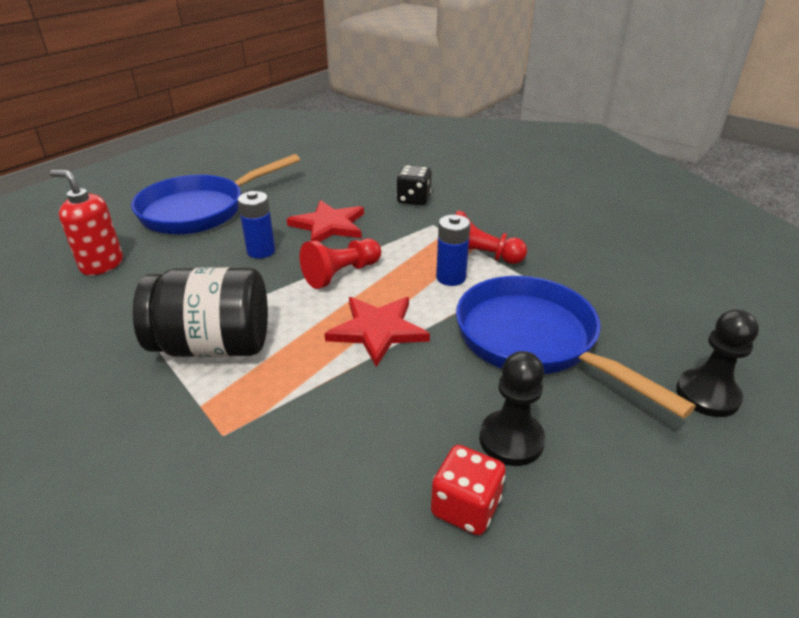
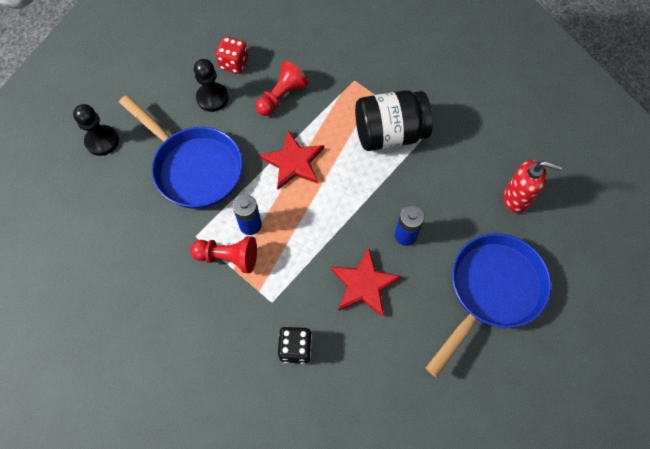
camera: 170 degrees right, 30 degrees up
red pawn [300,238,381,289] -> red pawn moved to [255,61,308,116]

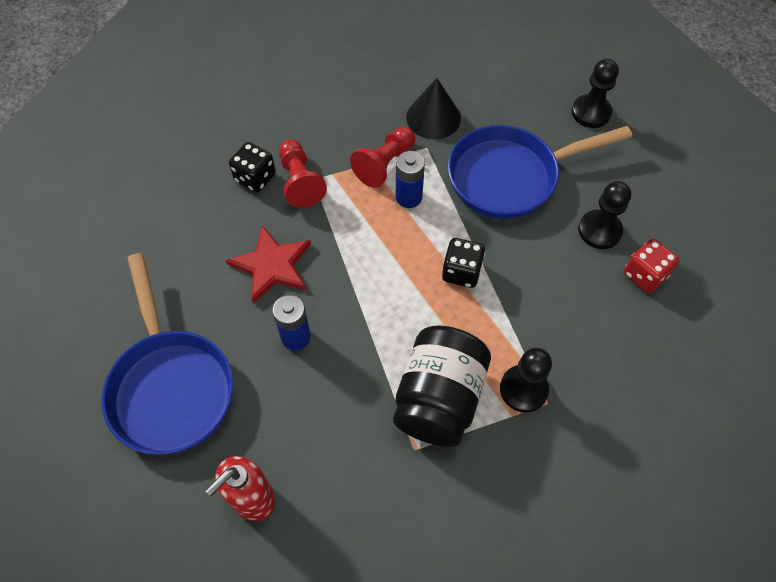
camera: 120 degrees right, 5 degrees down
red pawn [255,61,308,116] -> red pawn moved to [279,140,327,208]
red star [259,130,324,190] -> black dice [442,238,485,288]
none -> black cone [406,78,461,139]
none -> black pawn [500,348,552,413]

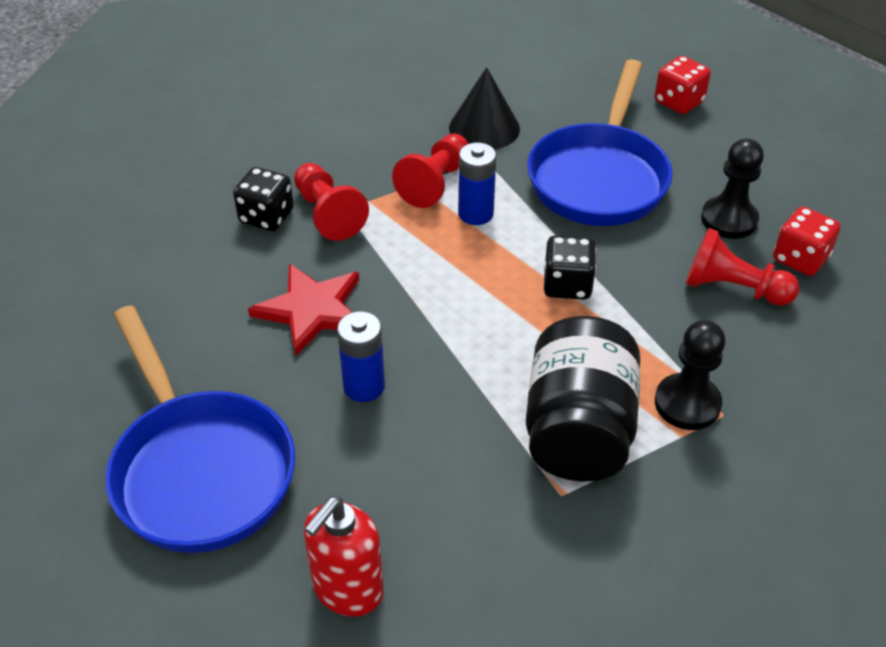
camera: 10 degrees left, 15 degrees down
blue pan [448,125,632,219] -> blue pan turned 45 degrees counterclockwise [527,59,673,226]
black pawn [572,59,619,128] -> red dice [655,56,711,114]
none -> red pawn [686,228,799,306]

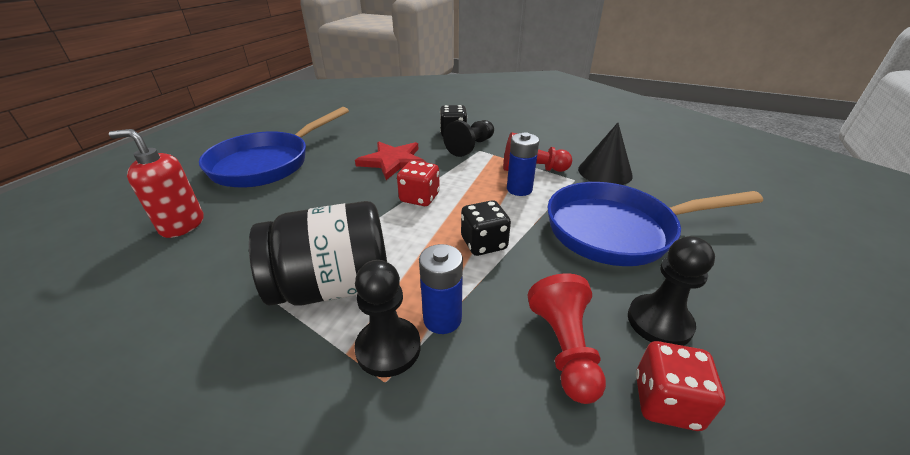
camera: 65 degrees right, 10 degrees down
red pawn [294,163,369,241] -> black pawn [443,120,494,157]
blue battery [337,311,385,402] -> blue battery moved to [419,244,463,334]
red dice [655,56,711,114] -> red dice moved to [397,160,440,206]

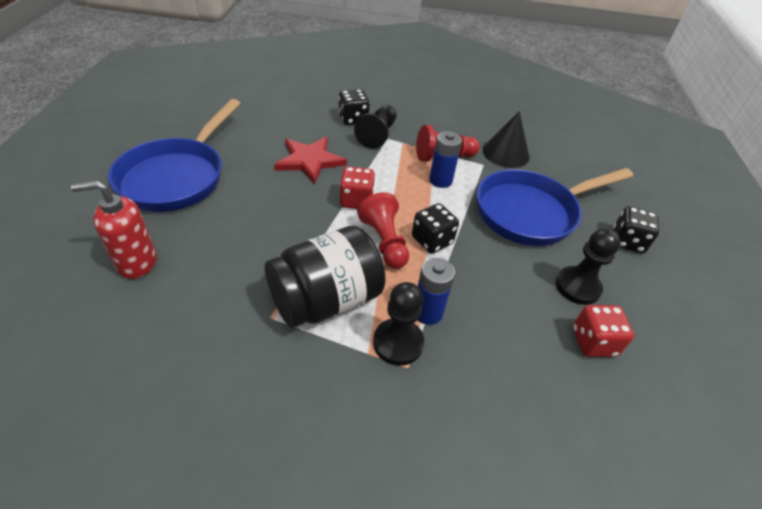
camera: 20 degrees left, 10 degrees up
red pawn [527,273,606,404] -> red pawn moved to [357,192,409,269]
none -> black dice [613,206,659,253]

